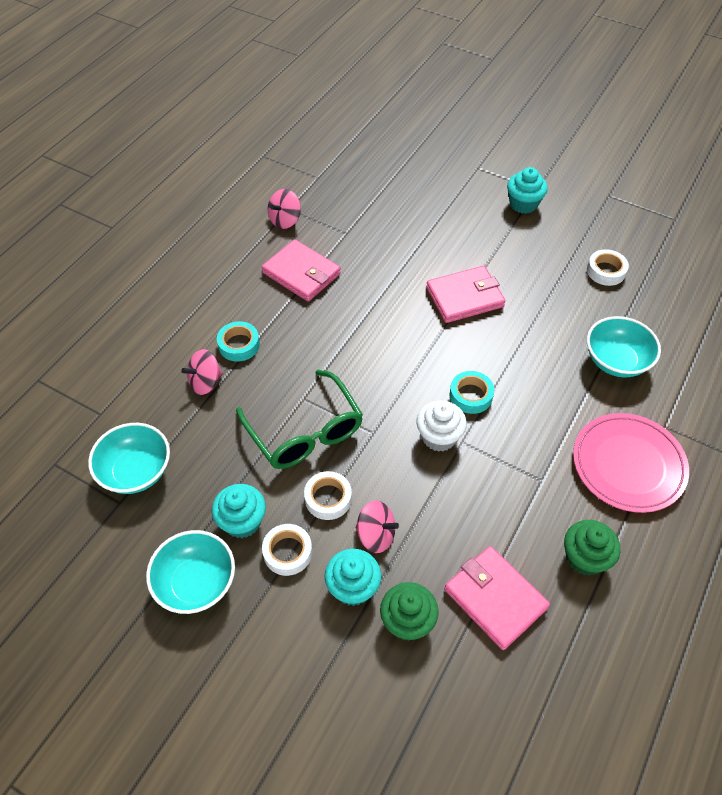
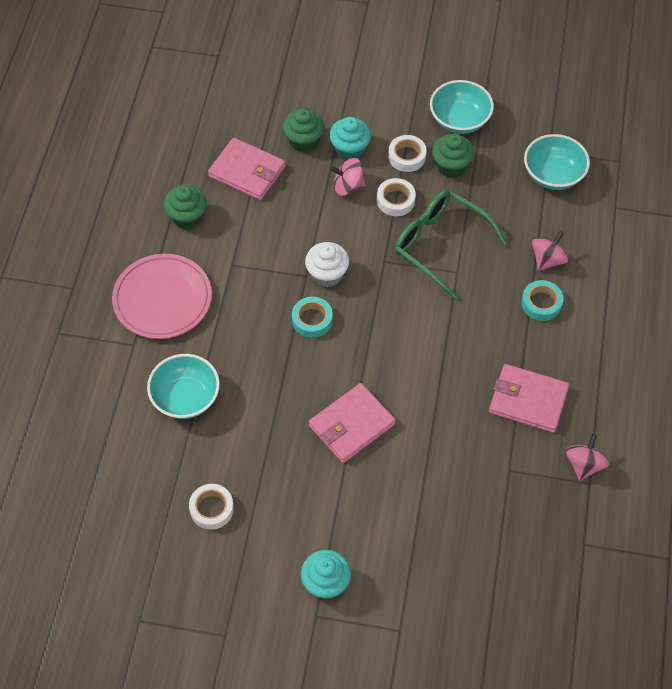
camera: 160 degrees right, 5 degrees up
turquoise cupcake [212,484,266,538] -> green cupcake [432,134,474,178]

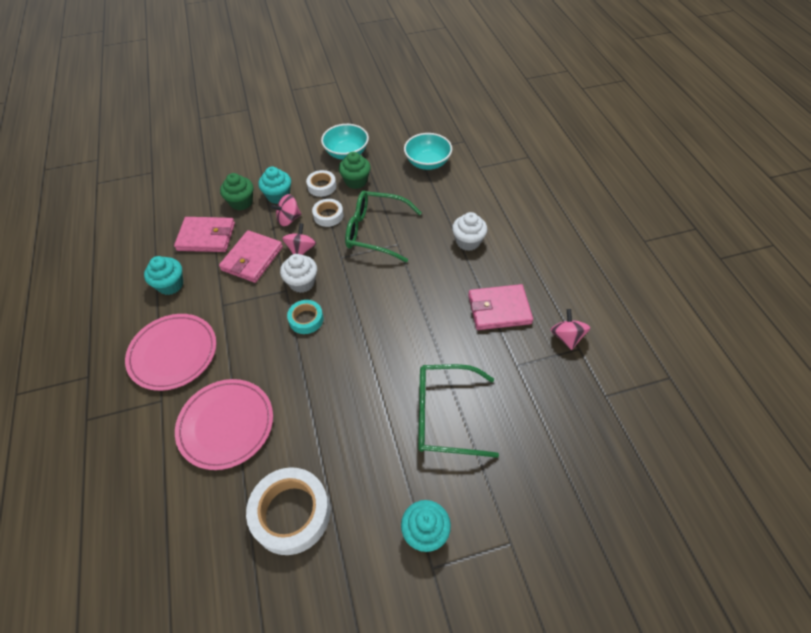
camera: 25 degrees left, 5 degrees down
turquoise bowl [147,354,220,419] -> pink plate [175,379,273,470]
green cupcake [164,185,207,229] -> turquoise cupcake [144,256,183,295]
white tape [189,484,234,530] -> white tape [246,467,330,555], size x1.83
pink wallet [309,383,396,463] -> pink wallet moved to [219,230,283,283]
turquoise tape [521,280,563,321] -> white cupcake [452,212,487,251]
pink spinning top [532,231,569,271] -> pink spinning top moved to [282,223,316,255]
none -> green glasses [418,364,499,458]

